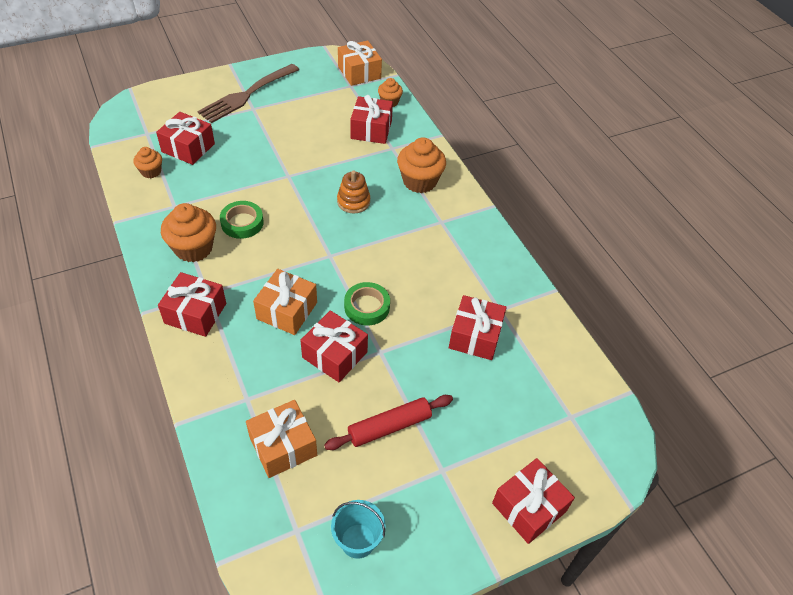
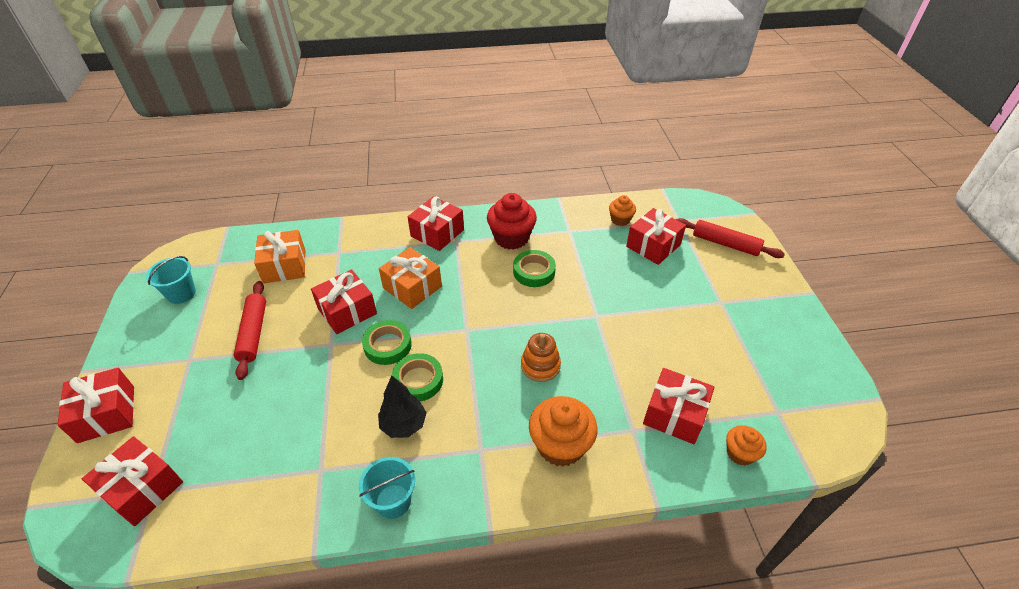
camera: 110 degrees right, 5 degrees down
orange cupcake [161,203,216,262] -> red cupcake [487,193,537,250]
brown fork [197,64,299,123] -> none
orange gift [338,41,382,86] -> none
red gift [449,295,507,360] -> red gift moved to [82,436,183,526]
none -> turquoise bucket [359,457,415,519]
none -> black tree [378,375,427,438]
none -> green tape [392,353,443,401]
none -> red rolling pin [676,218,785,258]

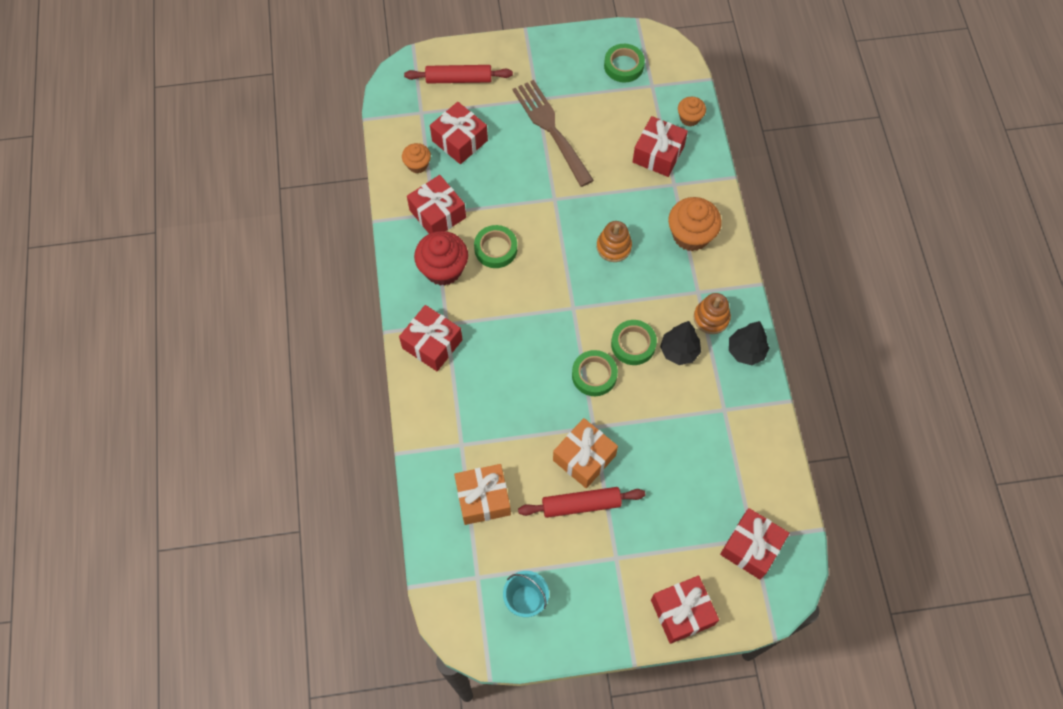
camera: 90 degrees left, 20 degrees up
red gift [311,269,377,334] -> red gift moved to [407,175,466,234]
turquoise bucket [359,457,415,519] -> black tree [729,321,769,365]
orange gift [379,247,442,309] -> orange gift moved to [553,418,618,488]
red rolling pin [676,218,785,258] -> red rolling pin turned 60 degrees clockwise [404,65,513,84]
none -> brown fork [512,80,594,187]
none -> green tape [604,44,645,83]
none -> orange stacking toy [694,293,731,334]

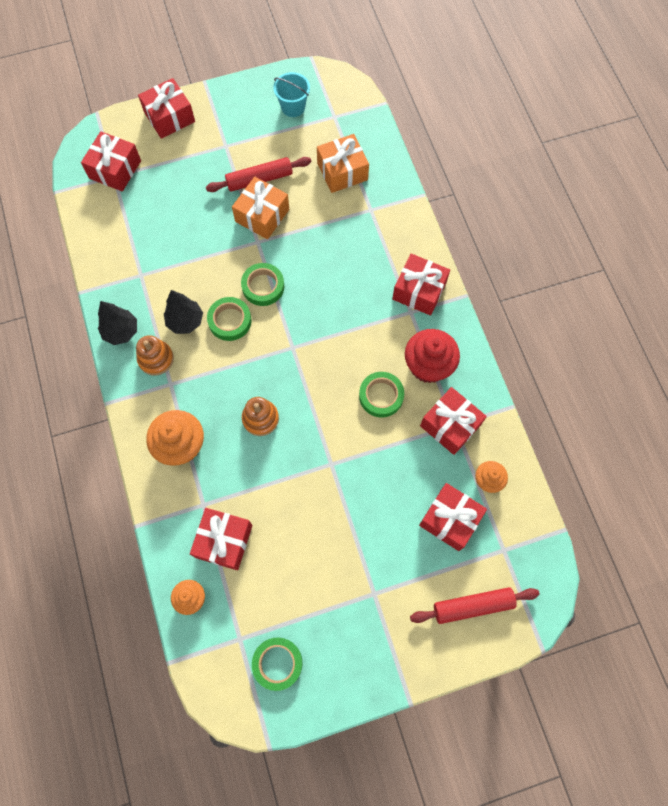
camera: 170 degrees right, 5 degrees up
brown fork [512,80,594,187] -> none

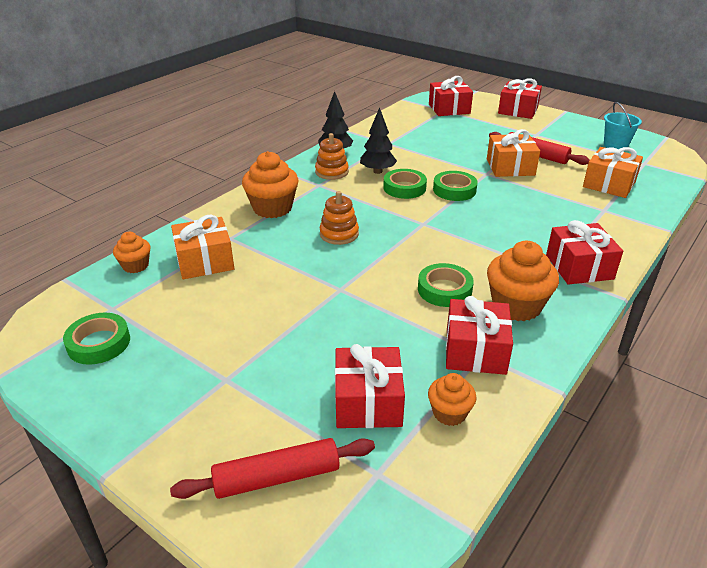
camera: 55 degrees right, 35 degrees down
red gift [190,508,252,570] -> orange gift [171,215,234,279]
red cupcake [405,329,460,383] -> orange cupcake [487,241,559,321]
red rolling pin [410,587,539,624] -> red rolling pin turned 60 degrees counterclockwise [170,438,375,499]

